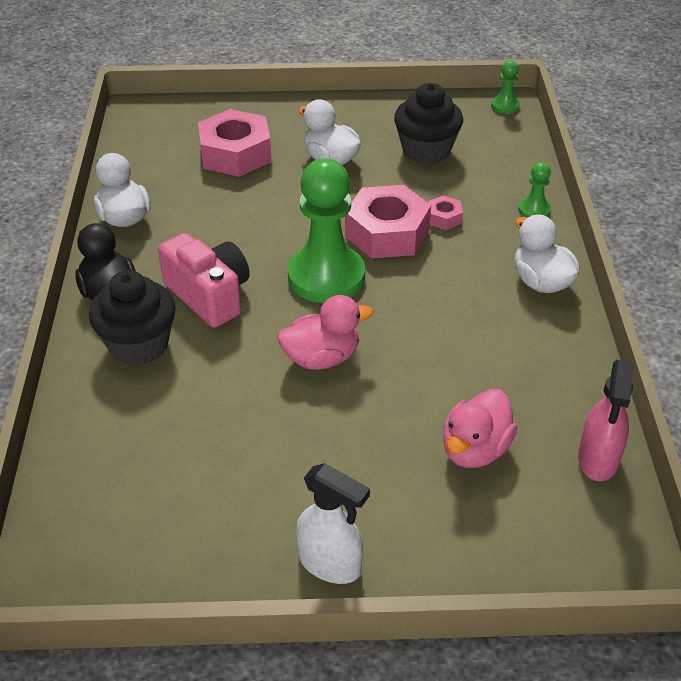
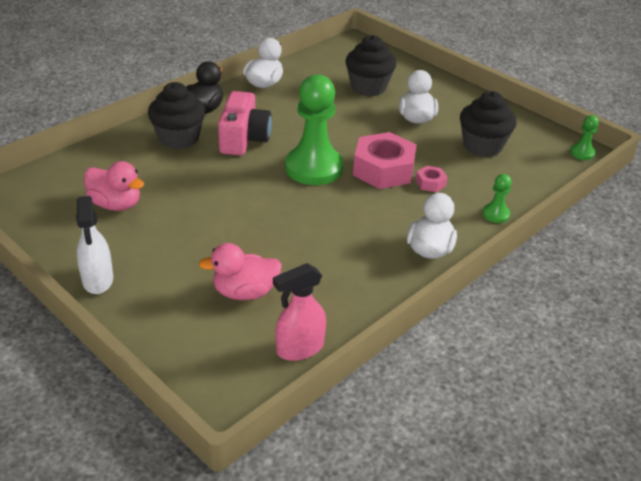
camera: 45 degrees right, 5 degrees down
pink nut [198,109,272,177] -> black cupcake [345,35,396,96]
pink duck [277,295,373,370] -> pink duck moved to [84,161,144,211]

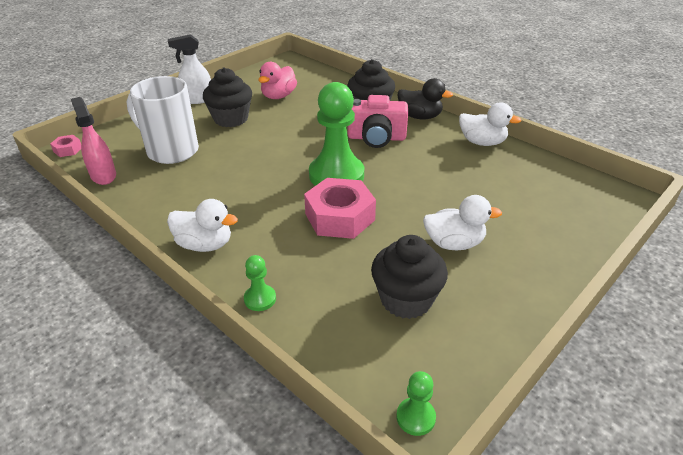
camera: 90 degrees right, 0 degrees up
pink duck [199,243,282,300] -> white mug [127,76,199,164]
black cupcake [345,35,396,96] -> black cupcake moved to [203,68,252,127]
pink nut [416,166,448,192] -> pink nut moved to [50,135,81,157]

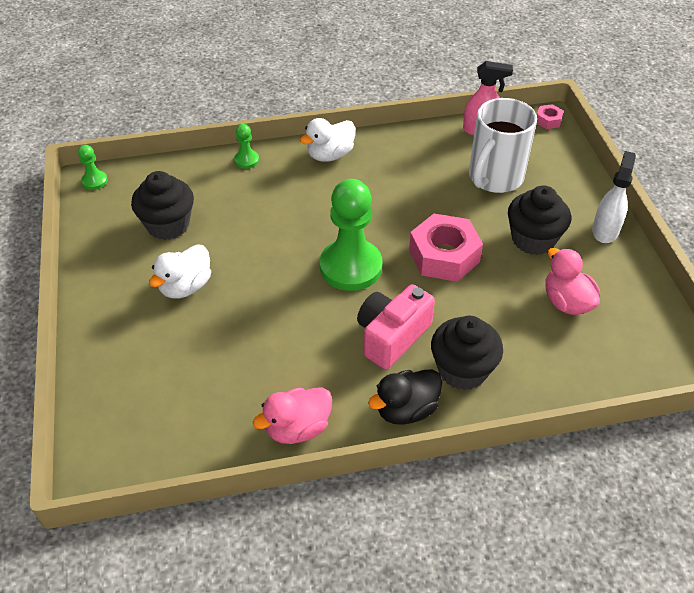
camera: 125 degrees right, 10 degrees up
white mug [127,76,199,164] -> white mug turned 150 degrees clockwise [469,98,537,193]
pink nut [304,178,376,239] -> pink nut moved to [409,214,483,282]
white duck [459,103,521,146] -> pink duck [253,387,332,444]

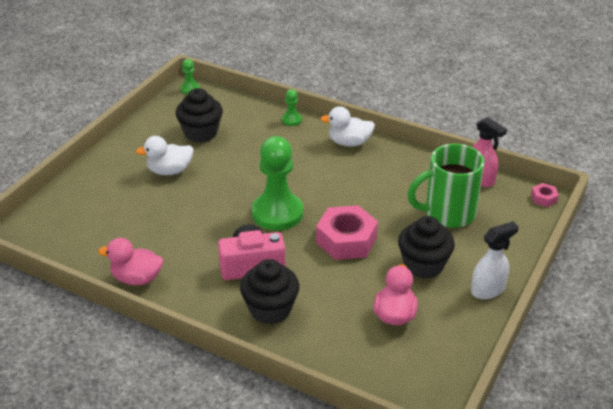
camera: 40 degrees right, 10 degrees down
black duck [368,369,442,425] -> none
white mug [469,98,537,193] -> green mug [408,144,485,228]

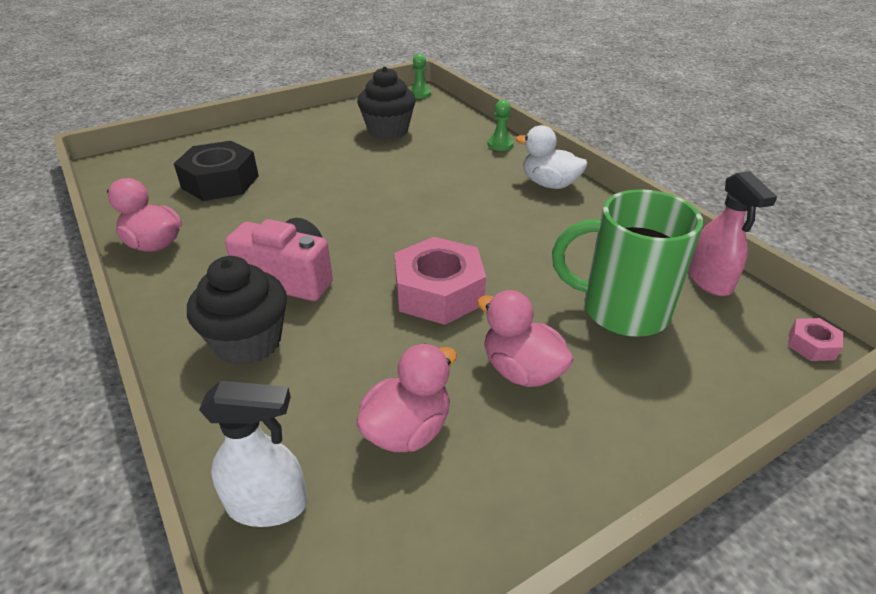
camera: 30 degrees right, 0 degrees up
white duck [136,136,193,175] -> none
green pawn [252,136,303,230] -> none
black cupcake [398,216,455,279] -> pink duck [477,290,574,387]
white spray bottle [471,221,519,299] -> white spray bottle moved to [199,381,307,527]
none -> black nut [174,141,259,201]

